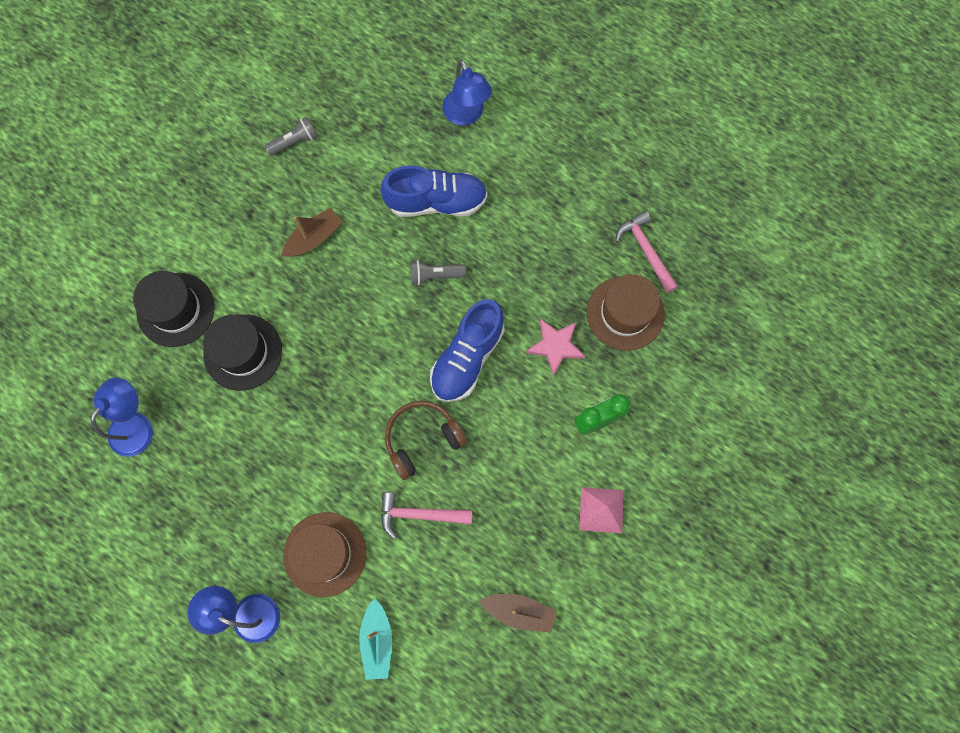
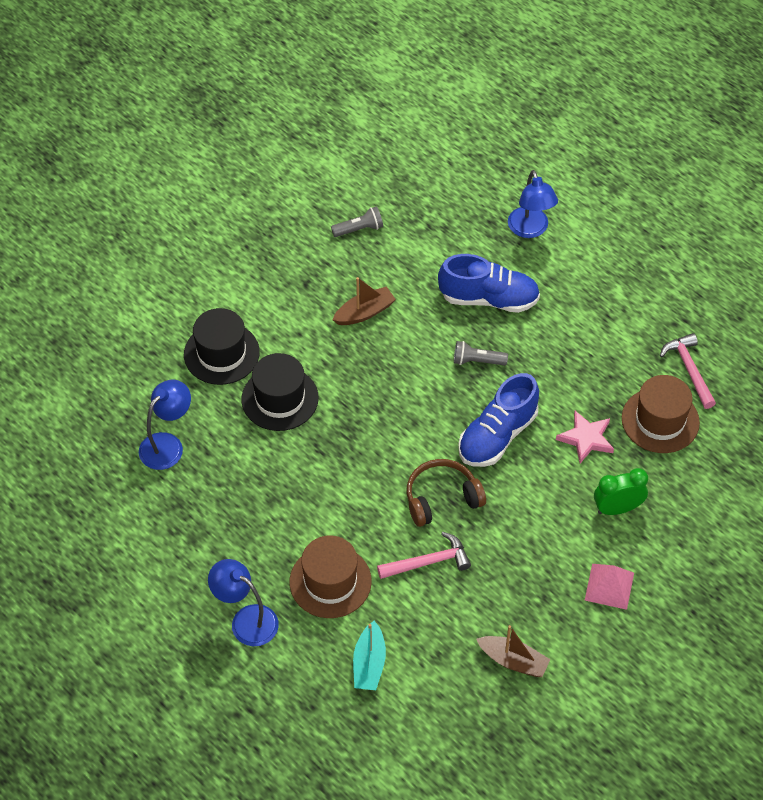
camera: 10 degrees right, 20 degrees down
pink hammer [381,492,472,539] -> pink hammer turned 150 degrees clockwise [377,532,471,579]

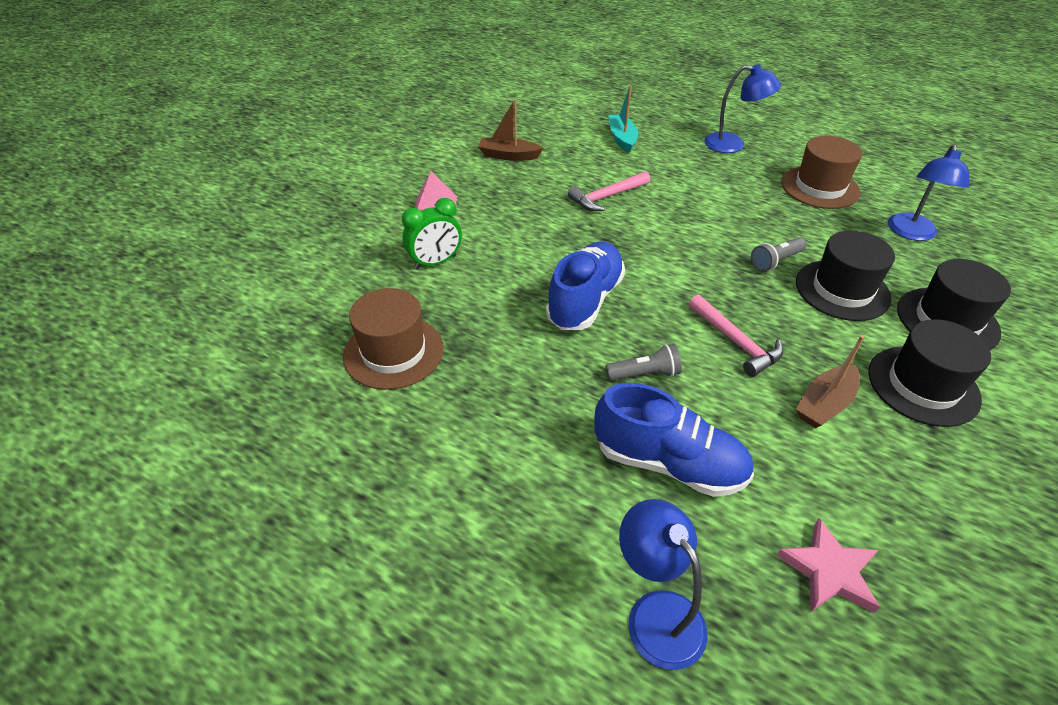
camera: 165 degrees right, 10 degrees down
brown hat [290,535,372,618] -> brown hat moved to [781,136,862,209]
grey flashlight [331,206,383,237] -> grey flashlight moved to [751,238,807,272]
brown headphones [406,459,486,527] -> none
blue shoe [438,254,540,313] -> blue shoe turned 150 degrees counterclockwise [594,383,754,497]
pink star [556,411,614,463] -> pink star moved to [776,518,880,613]
pink hammer [660,333,716,409] -> pink hammer moved to [689,295,784,377]
none -> black hat [868,319,991,427]

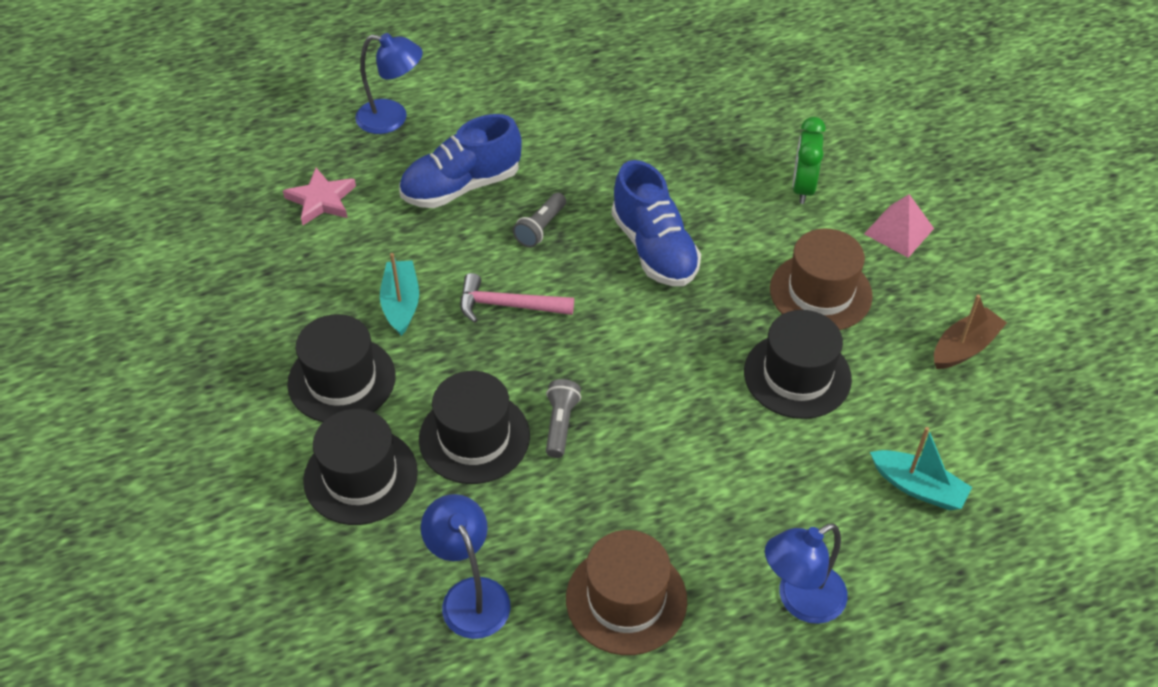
camera: 130 degrees right, 5 degrees up
brown hat [343,288,444,390] -> brown hat moved to [770,229,873,330]
pink hammer [568,171,651,211] -> black hat [744,310,852,419]
brown boat [796,335,864,428] -> turquoise boat [380,253,419,336]

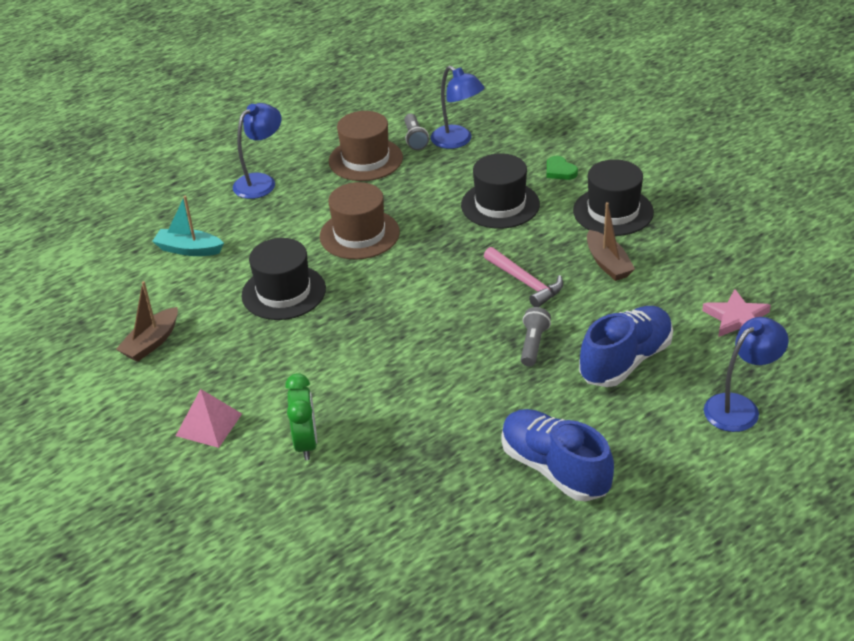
camera: 165 degrees right, 10 degrees down
black hat [303,409,418,525] -> green heart [547,156,578,180]
blue lamp [355,33,423,134] -> blue lamp turned 150 degrees clockwise [704,317,789,432]
turquoise boat [380,253,419,336] -> brown boat [587,202,635,281]
pink hammer [460,273,574,323] -> pink hammer turned 60 degrees clockwise [484,247,563,307]
grey flashlight [546,379,581,458] -> grey flashlight moved to [404,114,429,150]
blue shoe [612,160,701,286] -> blue shoe moved to [501,409,614,501]
brown hat [770,229,873,330] -> brown hat moved to [320,182,400,259]

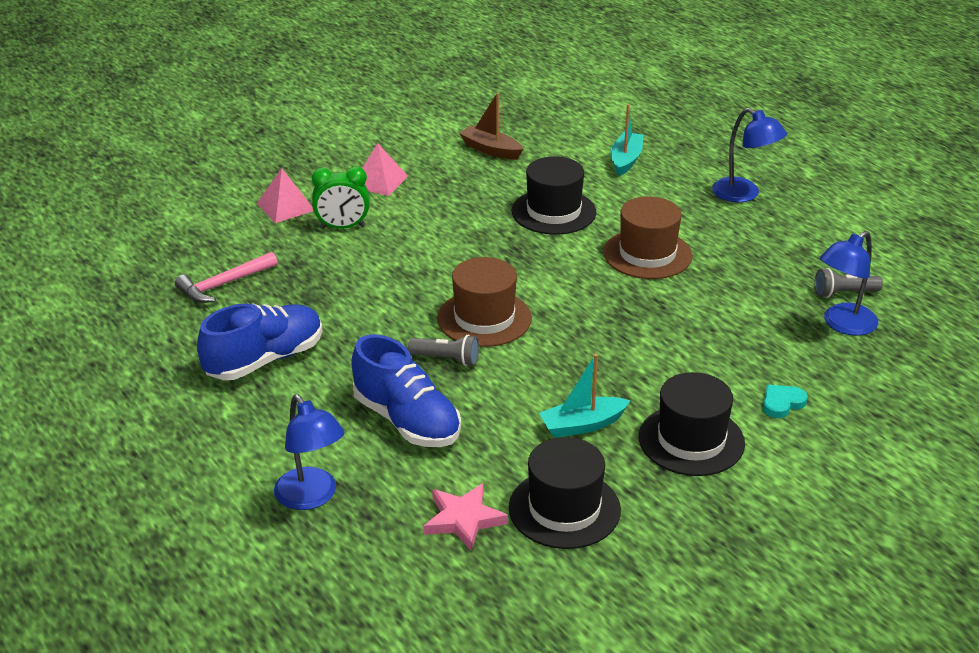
camera: 90 degrees right, 5 degrees down
brown hat [329,111,403,181] -> brown hat moved to [437,257,532,347]
black hat [461,153,540,229] -> black hat moved to [509,437,621,549]
pink hammer [484,247,563,307] -> pink hammer moved to [175,252,278,303]
green heart [547,156,578,180] -> turquoise heart [763,385,808,418]
brown boat [587,202,635,281] -> turquoise boat [539,354,631,438]
none -> pink pyramid [257,168,313,223]

